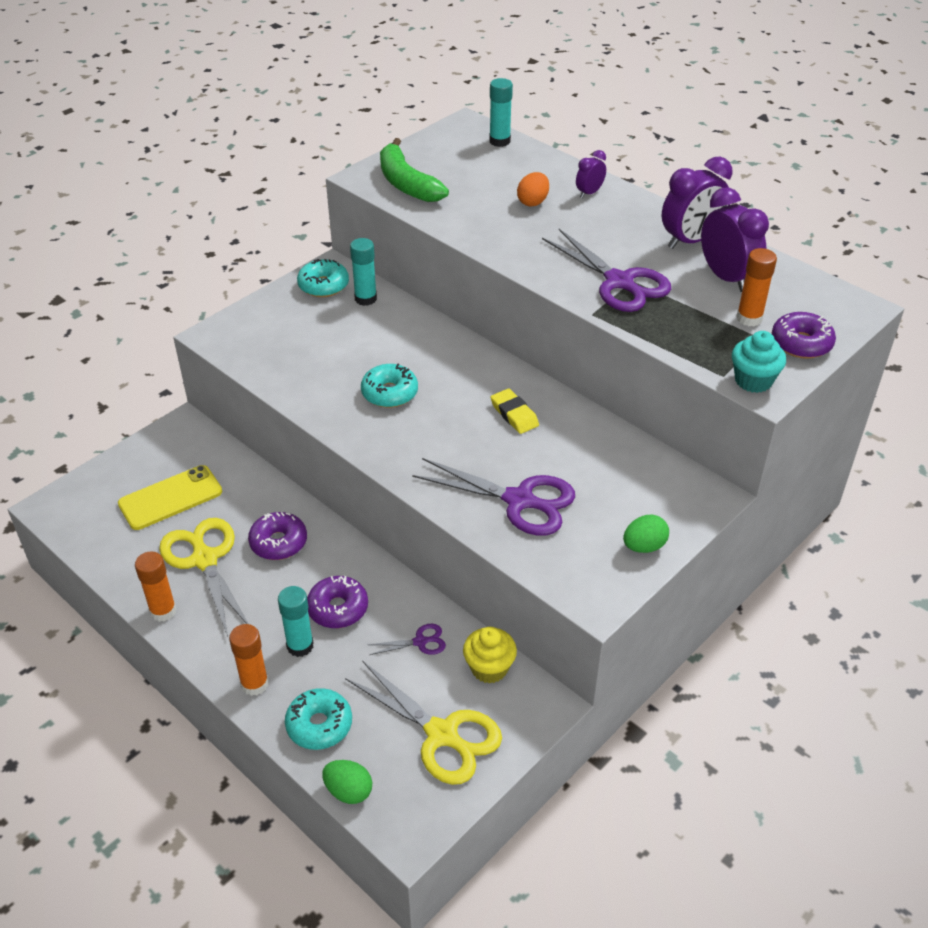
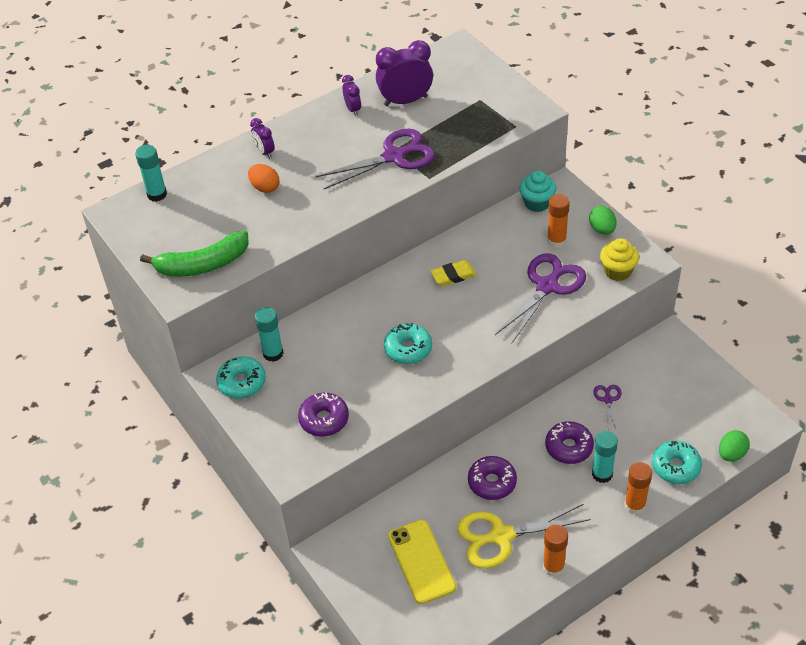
camera: 75 degrees left, 5 degrees up
yellow scissors [345,660,502,785] -> none
yellow cupcake [463,627,517,684] -> yellow cupcake moved to [600,238,639,281]
purple clock [662,157,732,249] -> purple clock [342,75,361,116], size x0.53
turquoise cupcake [732,331,786,393] -> turquoise cupcake moved to [519,171,556,212]
orange glue stick [736,248,777,326] -> orange glue stick moved to [547,194,570,248]
purple donut [772,312,836,359] -> purple donut moved to [298,392,349,437]

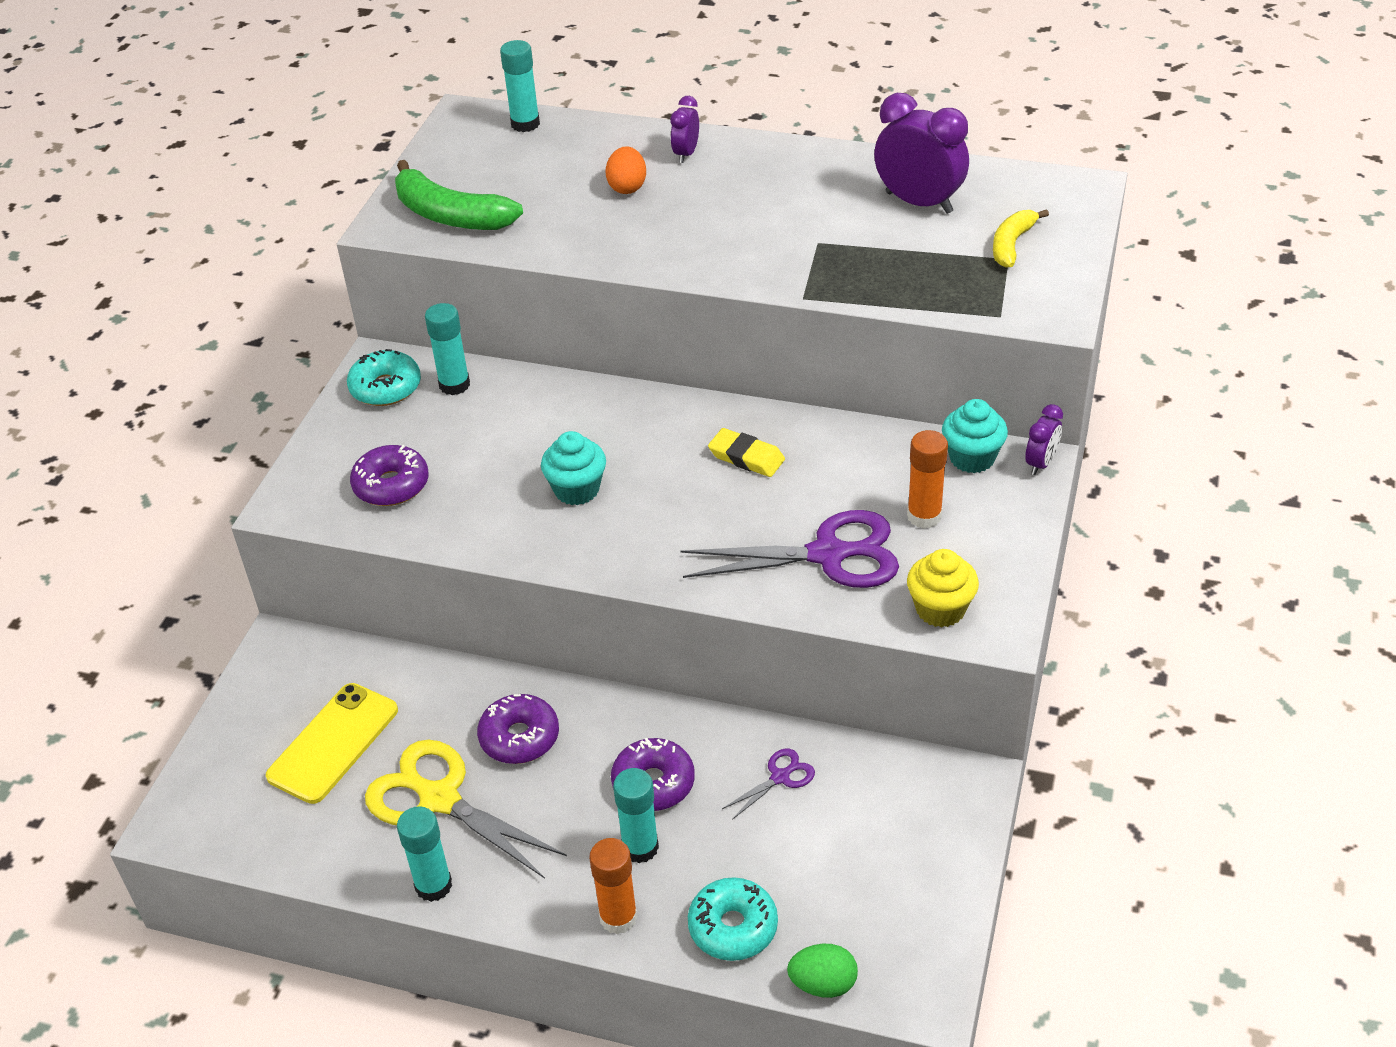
camera: 50 degrees right, 5 degrees down
purple scissors [316,129,435,190] -> none
purple clock [342,75,361,116] -> purple clock moved to [1025,404,1063,475]
turquoise donut [384,323,432,364] -> turquoise cupcake [541,431,606,505]
orange glue stick [543,524,568,577] -> turquoise glue stick [397,806,452,902]
green egg [589,206,616,235] -> none
none -> yellow banana [993,209,1049,267]

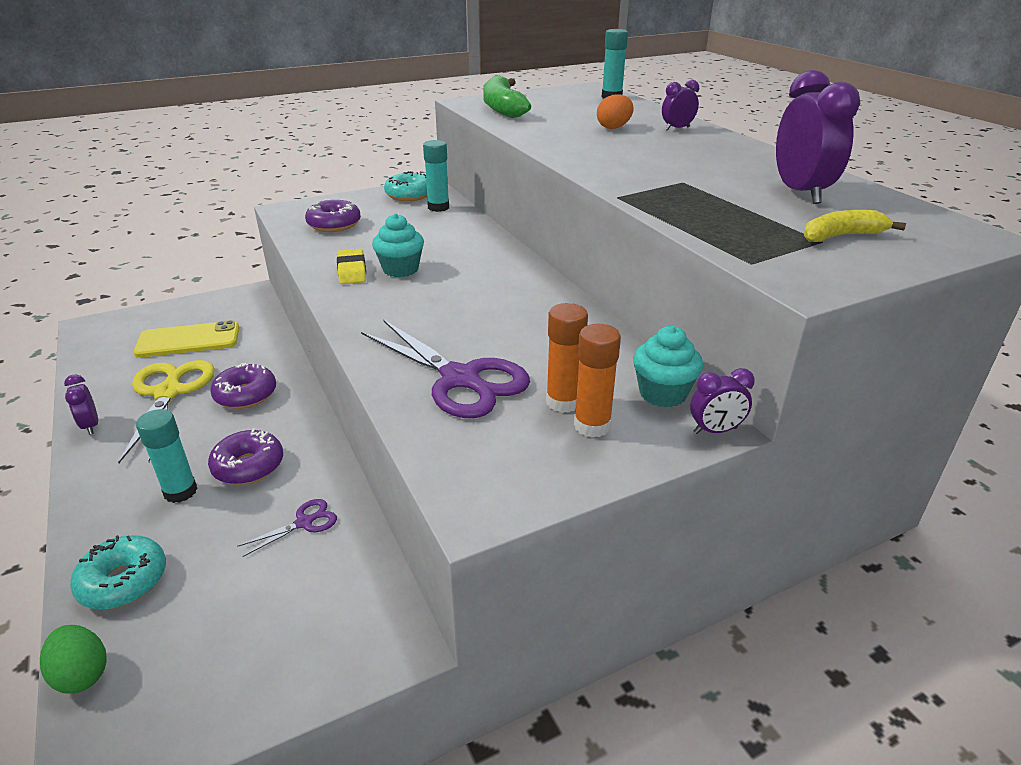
camera: 45 degrees right, 10 degrees down
turquoise glue stick [397,806,452,902] -> purple clock [64,374,98,435]
orange glue stick [589,838,638,934] -> orange glue stick moved to [574,324,621,438]
yellow eraser [708,428,785,477] -> yellow eraser moved to [337,249,366,284]
purple scissors [722,749,815,820] -> purple scissors turned 45 degrees counterclockwise [237,499,337,557]
yellow cupcake [907,549,979,628] -> none

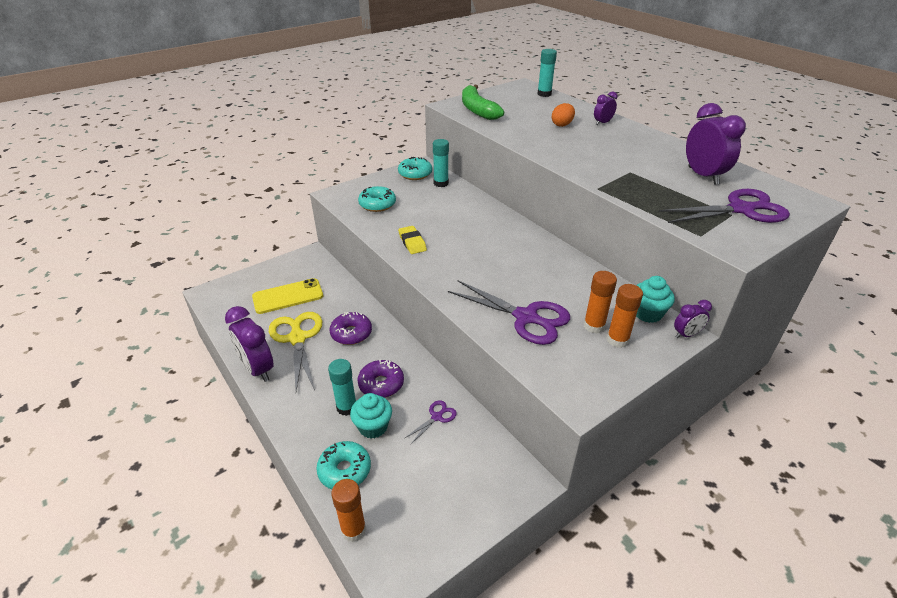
camera: 10 degrees left, 5 degrees up
green egg [40,625,107,694] -> orange glue stick [331,479,366,542]
purple clock [64,374,98,435] -> purple clock [225,306,274,382], size x1.90
purple donut [305,199,361,232] -> turquoise donut [358,186,396,212]
turquoise cupcake [372,214,424,277] -> turquoise cupcake moved to [350,393,392,439]
yellow banana [804,210,906,242] -> purple scissors [659,189,790,223]

